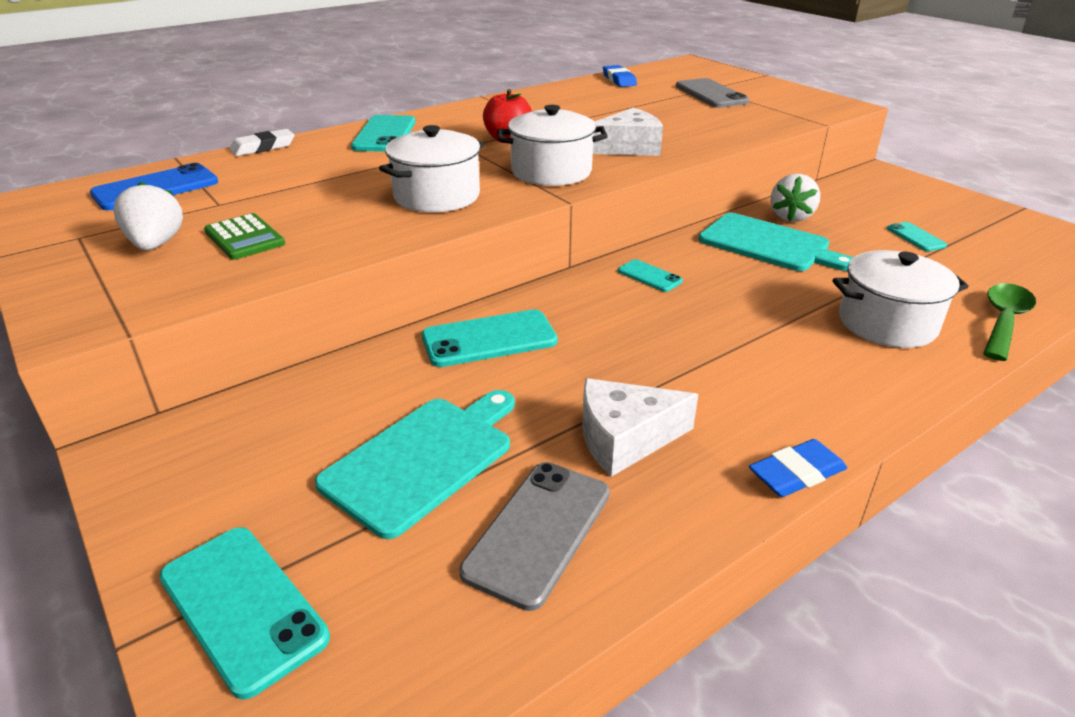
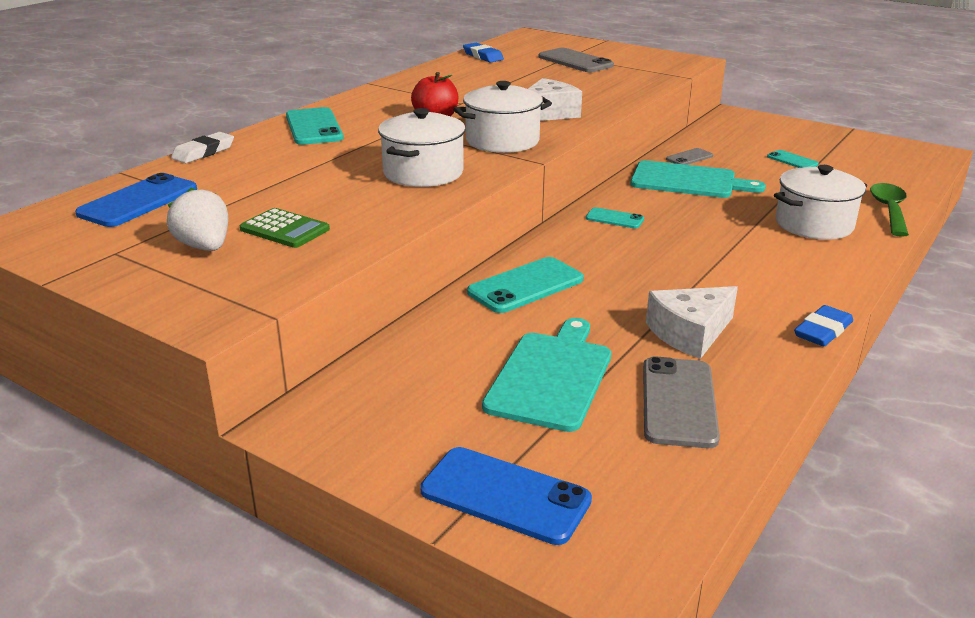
camera: 20 degrees left, 5 degrees down
turquoise phone [159,527,330,700] -> blue phone [420,447,592,545]
white strawberry [771,174,820,222] -> grey phone [666,148,713,165]

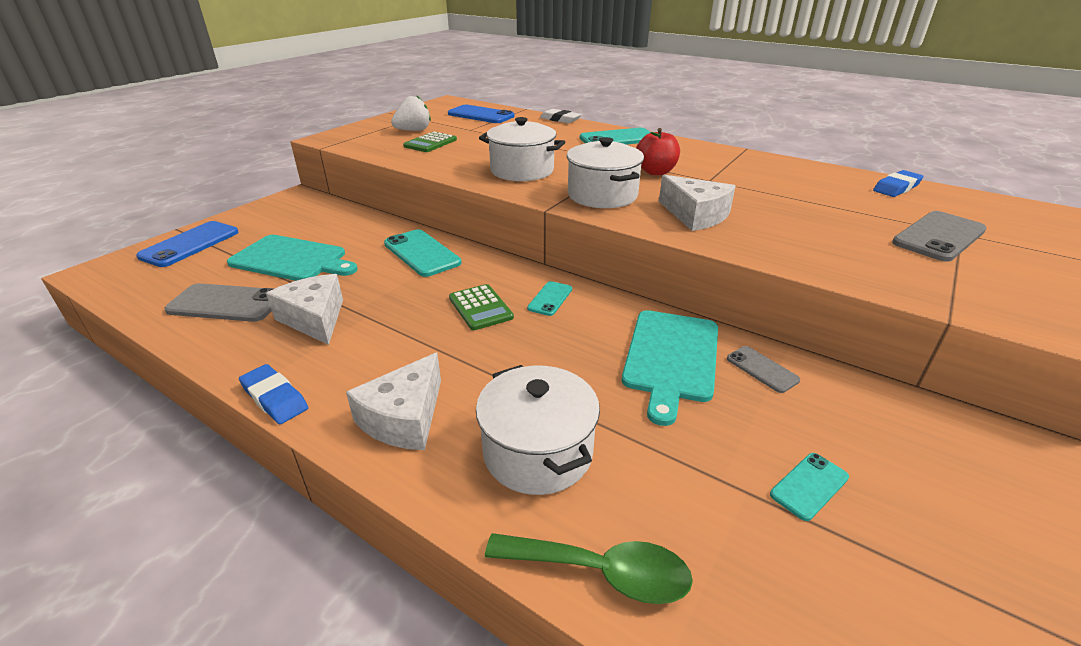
camera: 90 degrees right, 5 degrees up
none -> white cheese [346,352,441,450]
none -> green calculator [449,284,514,330]

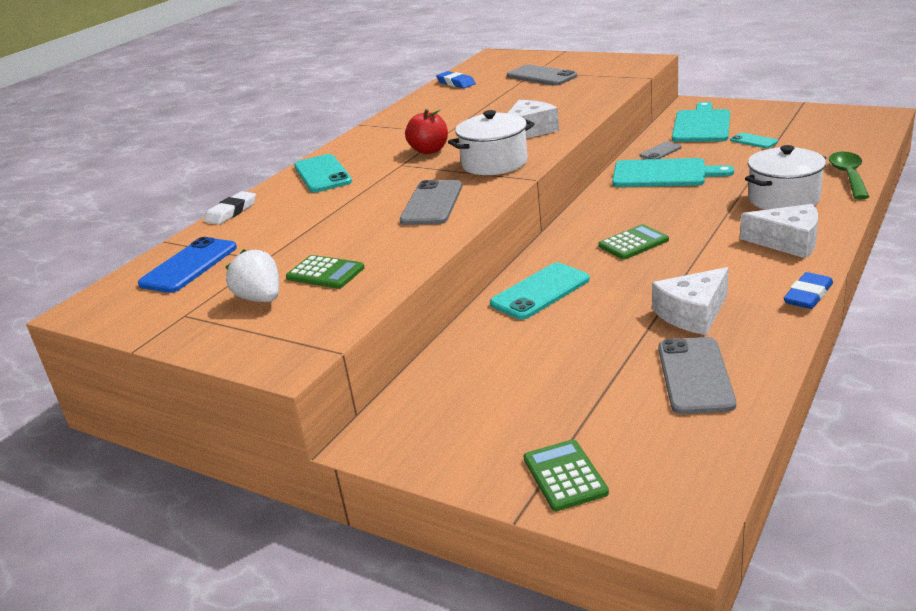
camera: 90 degrees left, 5 degrees down
blue phone [136,221,239,267] -> green calculator [523,439,609,511]
turquoise cutting board [227,235,358,281] -> turquoise cutting board moved to [672,102,730,142]
white pot [479,117,565,181] -> grey phone [400,180,462,225]
turquoise phone [527,281,572,316] -> none

